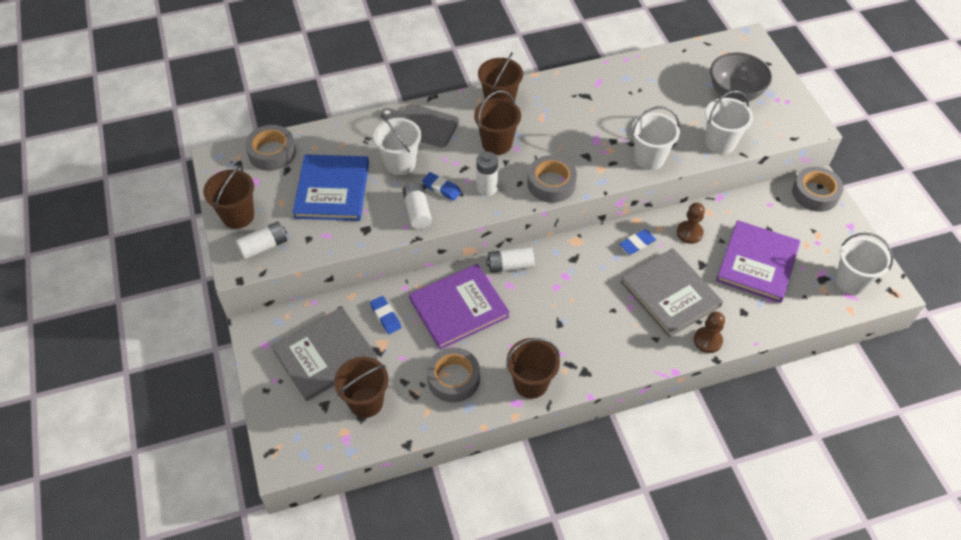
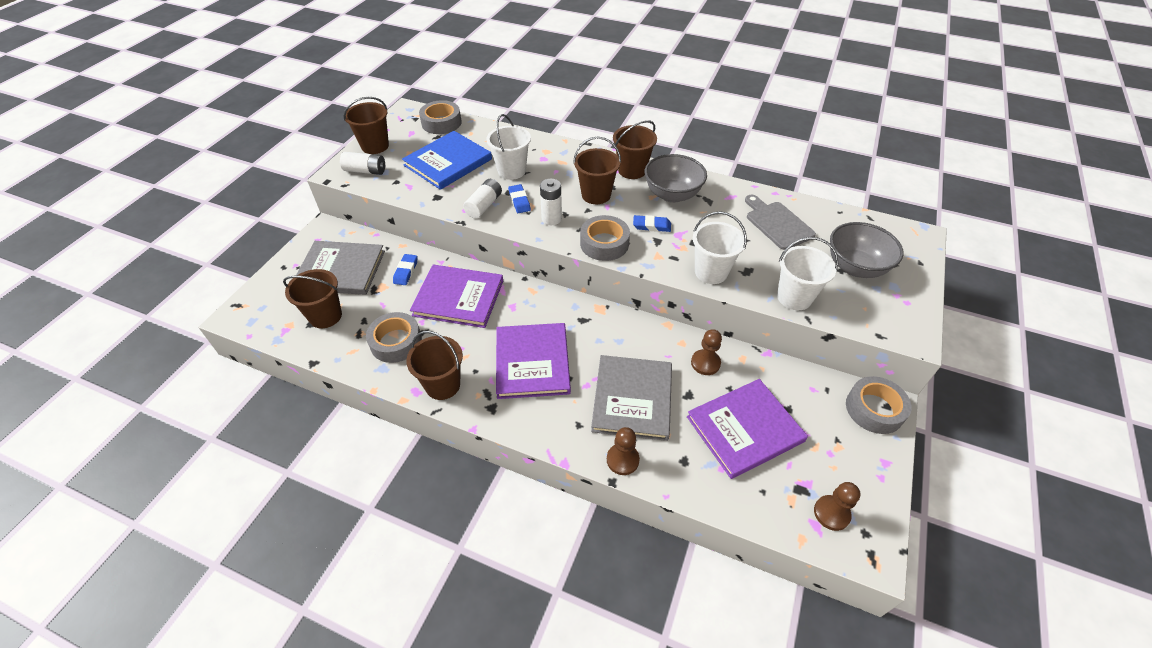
camera: 40 degrees right, 5 degrees down
grey cutting board [380,104,459,147] -> grey cutting board moved to [745,195,816,250]
white battery [486,247,534,273] -> none
blue eraser [619,229,656,255] -> blue eraser moved to [633,215,671,232]
white bucket [835,233,893,295] -> brown pawn [814,482,860,531]
none -> purple book [496,323,571,399]
none -> grey bowl [645,154,707,203]

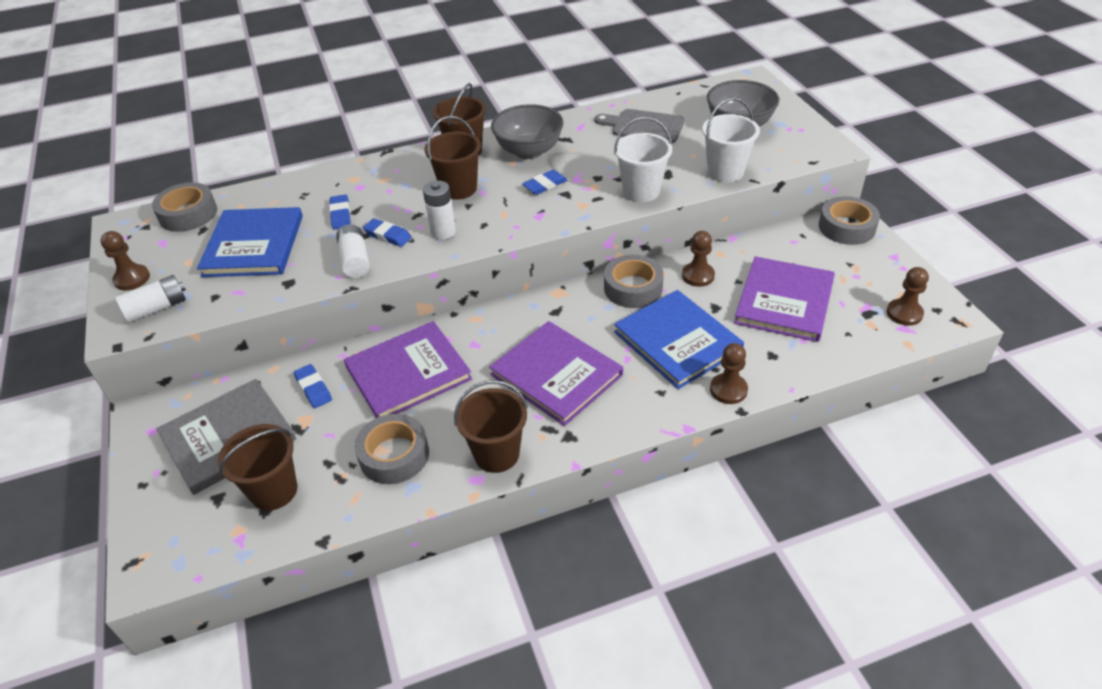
camera: 40 degrees left, 5 degrees down
brown bucket [343,97,389,154] -> brown pawn [101,231,150,290]
white bucket [486,114,531,180] -> blue eraser [329,194,351,230]
grey tape [580,215,630,261] -> grey tape moved to [604,255,664,308]
grey book [591,355,672,441] -> blue book [614,290,744,389]

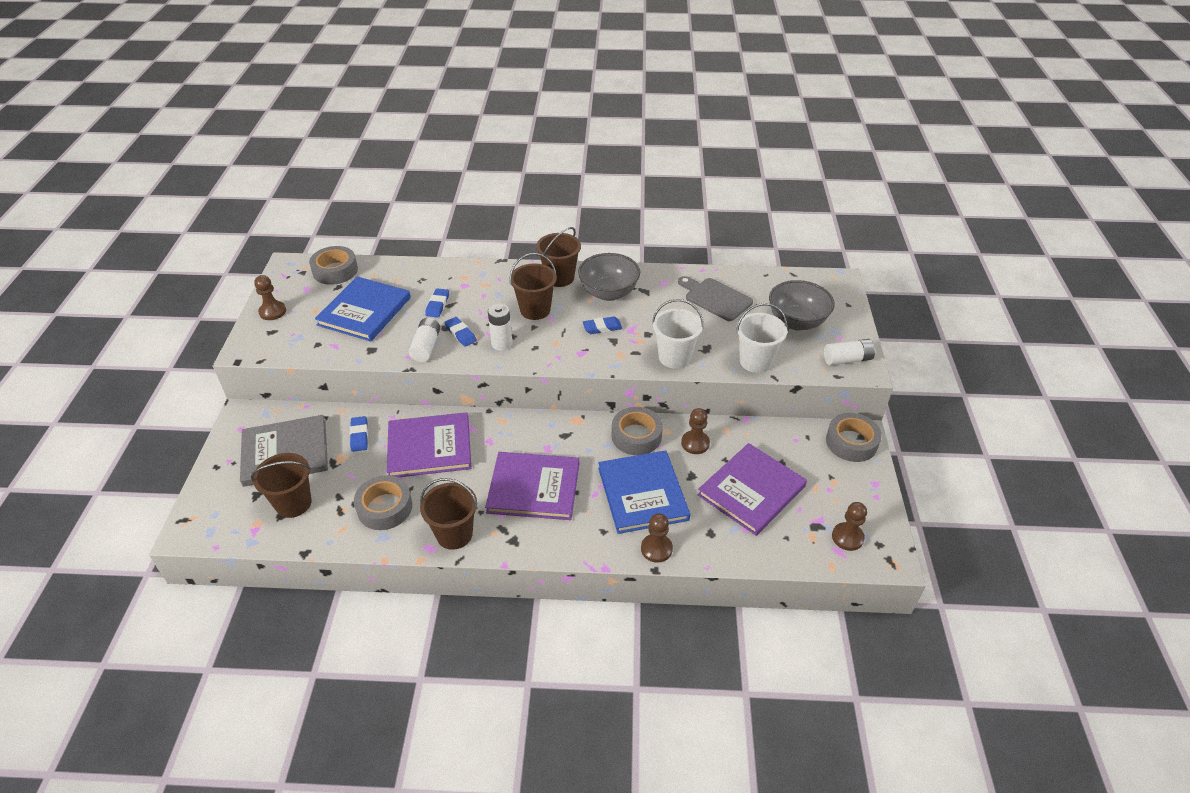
camera: 20 degrees right, 0 degrees up
white battery [115,275,186,323] -> white battery moved to [824,339,875,365]
purple book [489,321,623,426] -> purple book turned 60 degrees counterclockwise [485,452,579,520]

